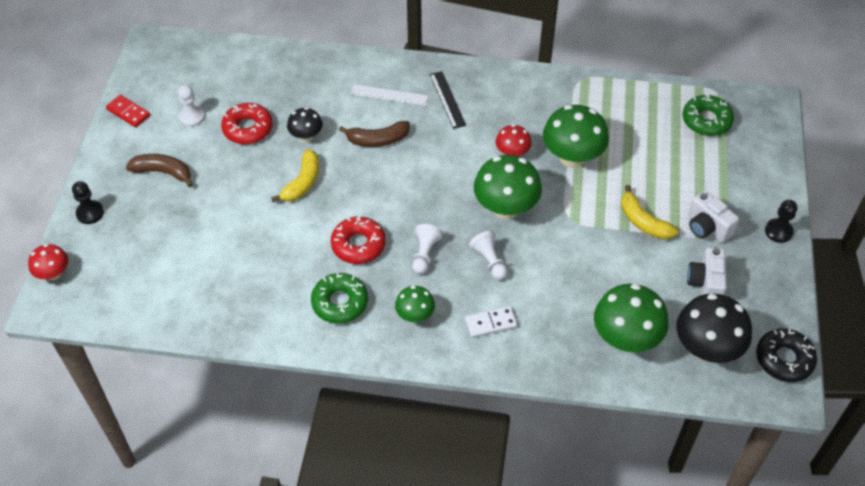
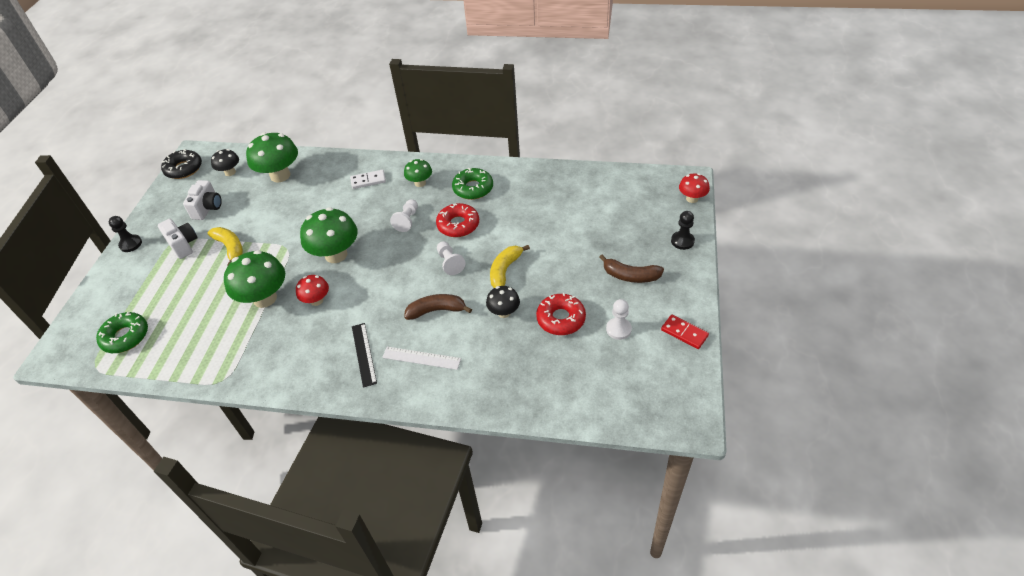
camera: 175 degrees left, 5 degrees down
white pawn [469,231,508,280] -> white pawn moved to [437,241,466,275]
black mushroom [676,293,752,363] -> black mushroom [211,149,239,176], size x0.55

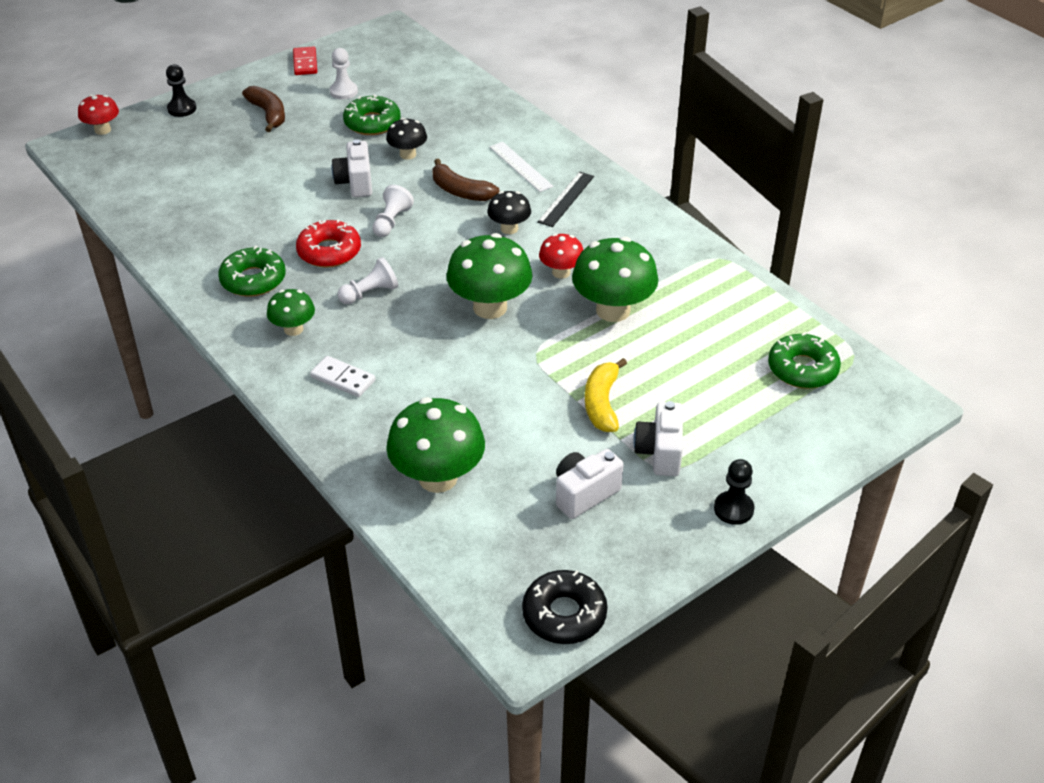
camera: 140 degrees left, 5 degrees down
black mushroom [211,149,239,176] -> black mushroom moved to [487,191,531,234]
yellow banana [490,245,530,288] -> white camera [332,139,372,197]
red donut [536,293,586,335] -> green donut [343,94,401,135]

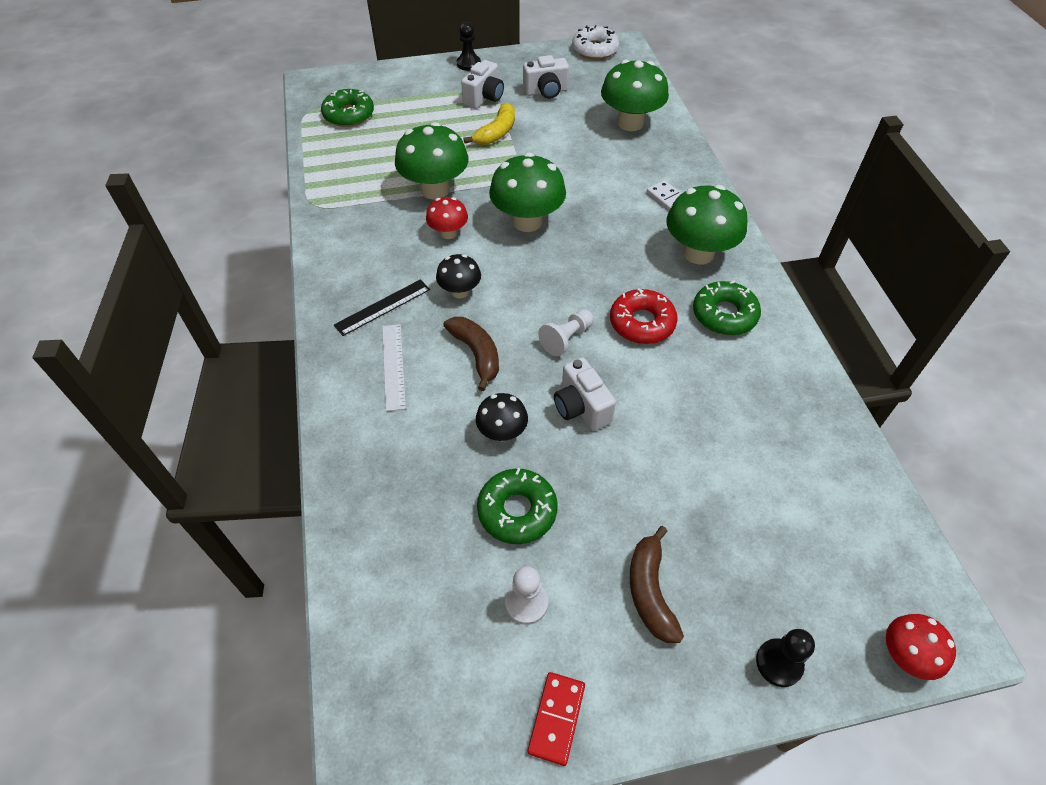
camera: 155 degrees left, 10 degrees up
green mushroom [267,289,315,336] -> green mushroom [666,185,747,264], size x1.81
white camera [332,139,372,197] -> white camera turned 135 degrees clockwise [554,357,616,431]
white pawn [338,257,398,304] -> none
black donut [522,570,608,644] -> white donut [572,25,619,60]

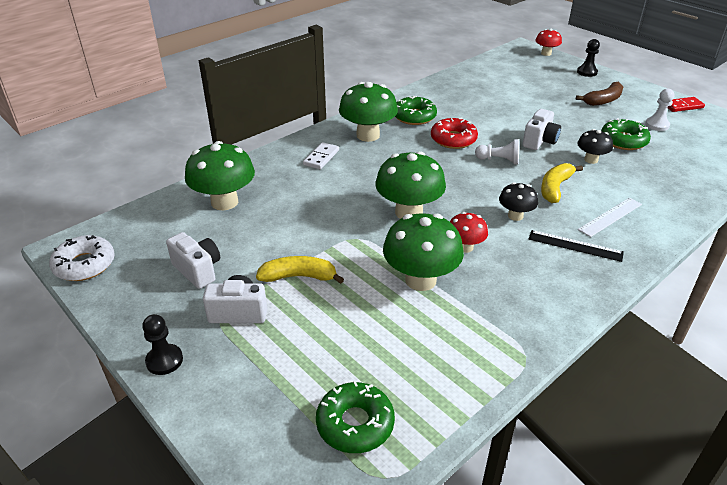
camera: 120 degrees left, 15 degrees down
brown banana [443,317,499,391] -> yellow banana [541,163,583,203]

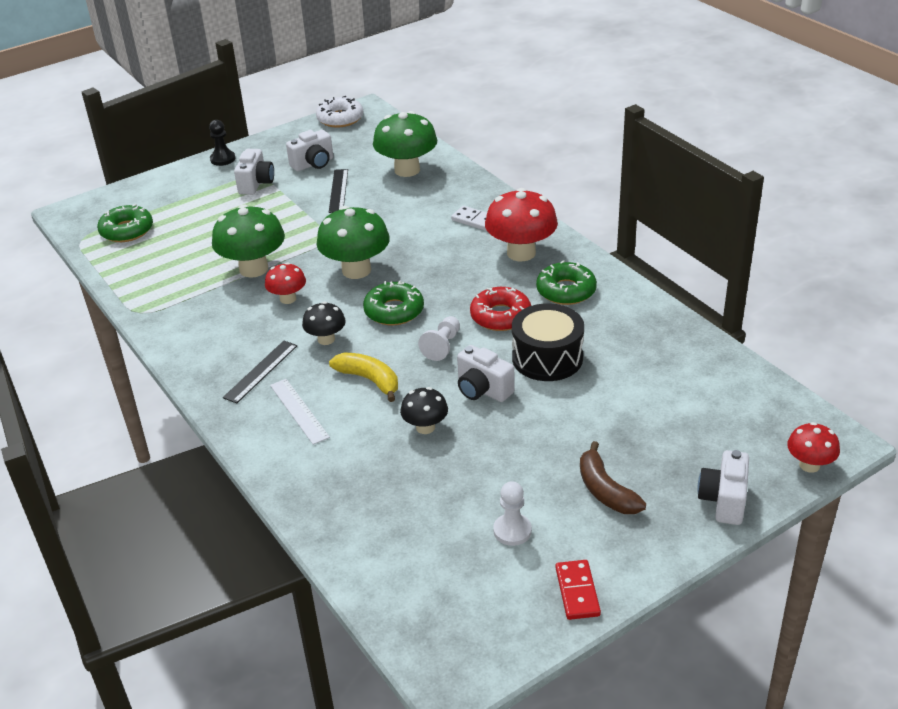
camera: 100 degrees right, 0 degrees up
yellow banana [256,256,344,284] -> none
green mushroom [339,82,398,142] -> red mushroom [485,188,558,261]
black pawn [577,39,600,77] -> white camera [697,450,749,525]
green donut [601,118,651,150] -> green donut moved to [363,281,424,326]
none -> black ruler [329,169,348,213]
none -> black drum [512,303,584,381]

